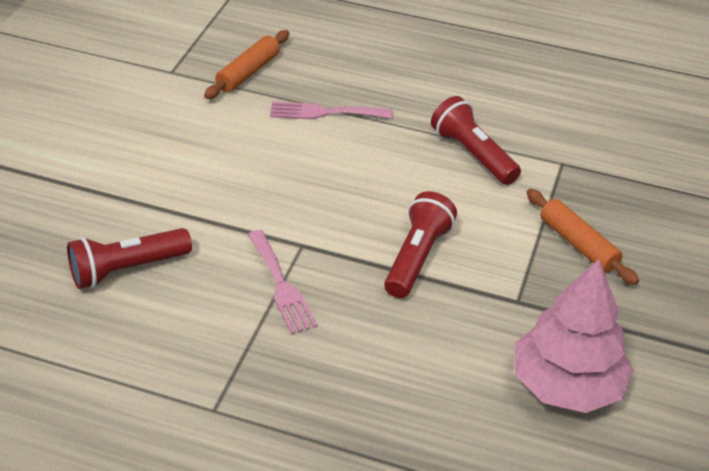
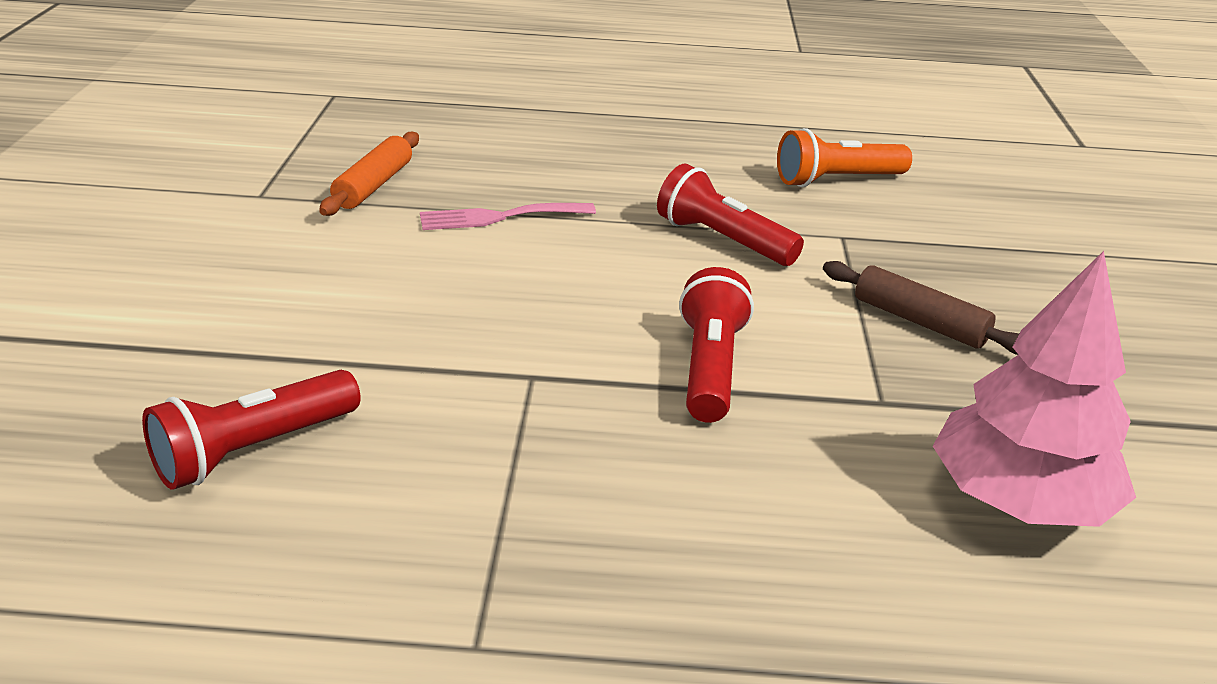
camera: 15 degrees left, 10 degrees down
pink fork [248,230,318,334] -> none
orange rolling pin [526,189,639,285] -> brown rolling pin [823,261,1019,355]
none -> orange flashlight [777,128,912,187]

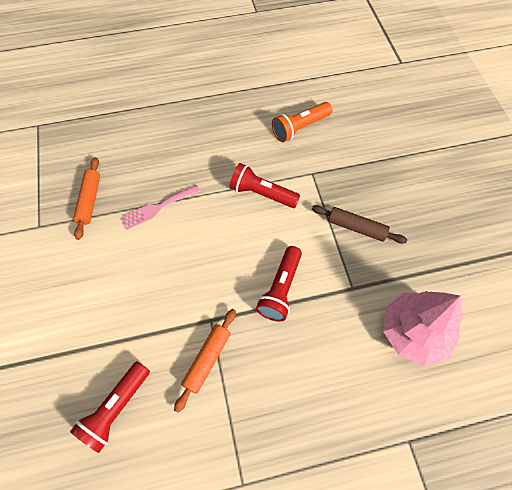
camera: 15 degrees left, 30 degrees up
red flashlight [679,267,754,423] -> red flashlight turned 150 degrees counterclockwise [256,246,302,322]
none -> orange rolling pin [174,309,236,413]

